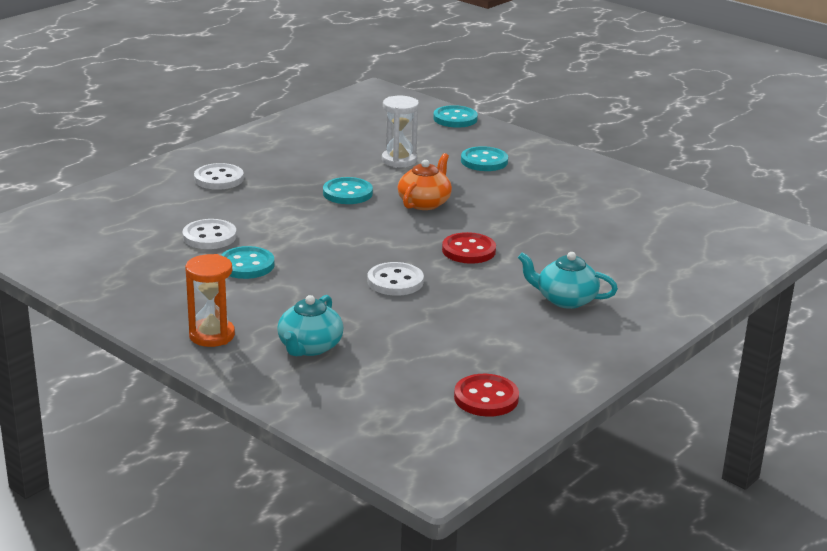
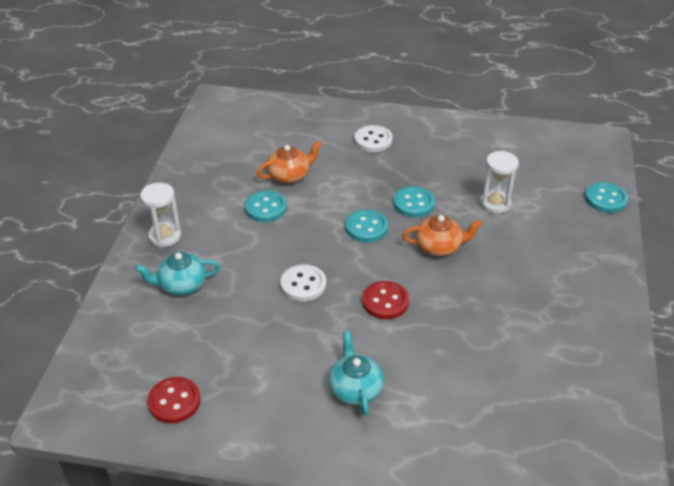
camera: 60 degrees right, 15 degrees up
white button [183,219,237,249] -> orange teapot [257,141,322,183]
orange hourglass [185,254,235,347] -> white hourglass [140,183,181,247]
turquoise button [461,146,508,171] -> turquoise button moved to [346,209,388,242]

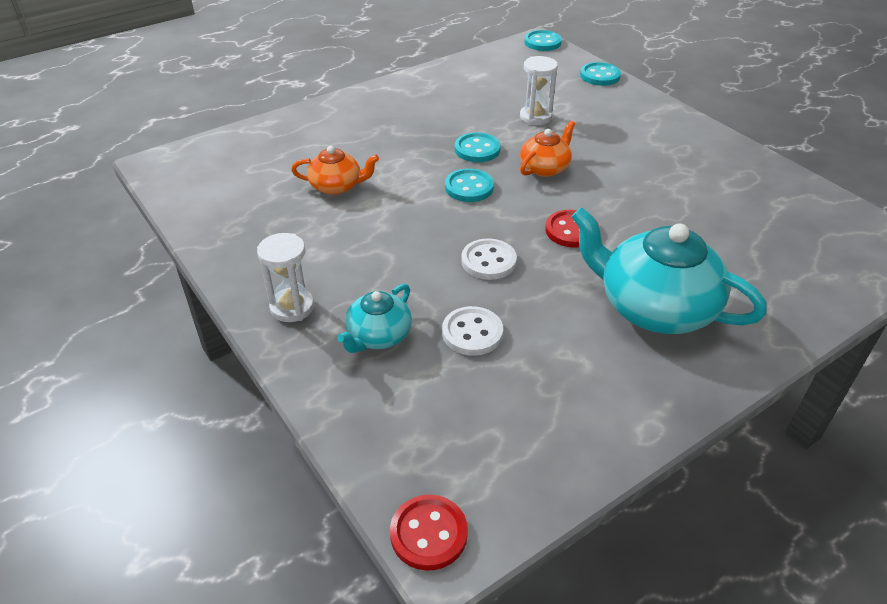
camera: 45 degrees left, 0 degrees up
red button [147,377,201,423] -> red button moved to [390,495,468,571]
turquoise button [245,191,287,222] -> turquoise button moved to [524,30,562,51]
orange teapot [257,141,322,183] -> orange teapot turned 75 degrees clockwise [291,146,379,195]
turquoise teapot [329,331,384,416] -> turquoise teapot [571,207,767,334], size x1.88
white button [354,125,393,152] -> white button moved to [442,306,503,356]

